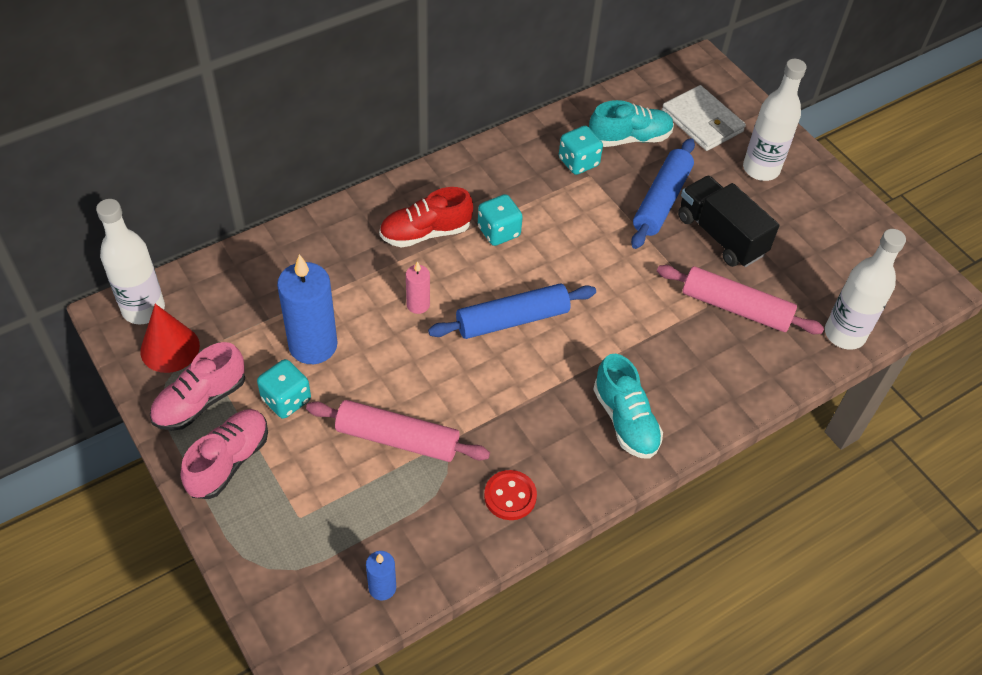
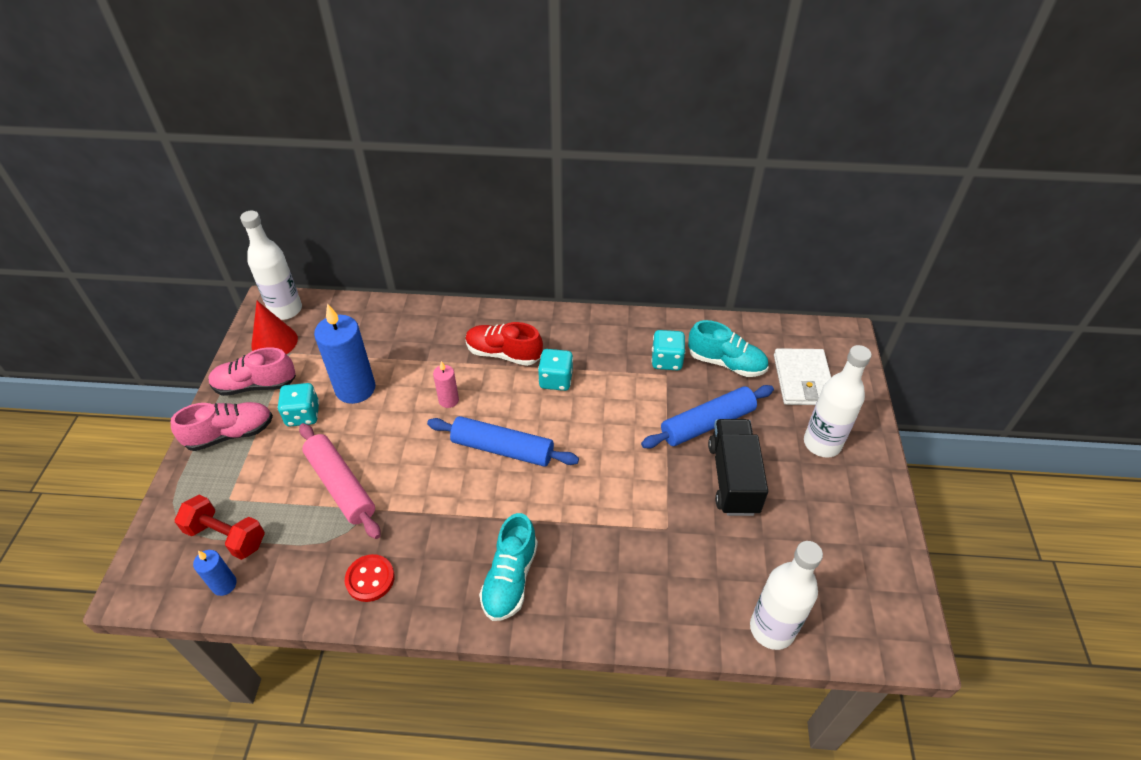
camera: 40 degrees right, 5 degrees down
pink rolling pin [657,265,824,334] -> none
none -> red dumbbell [175,495,265,560]

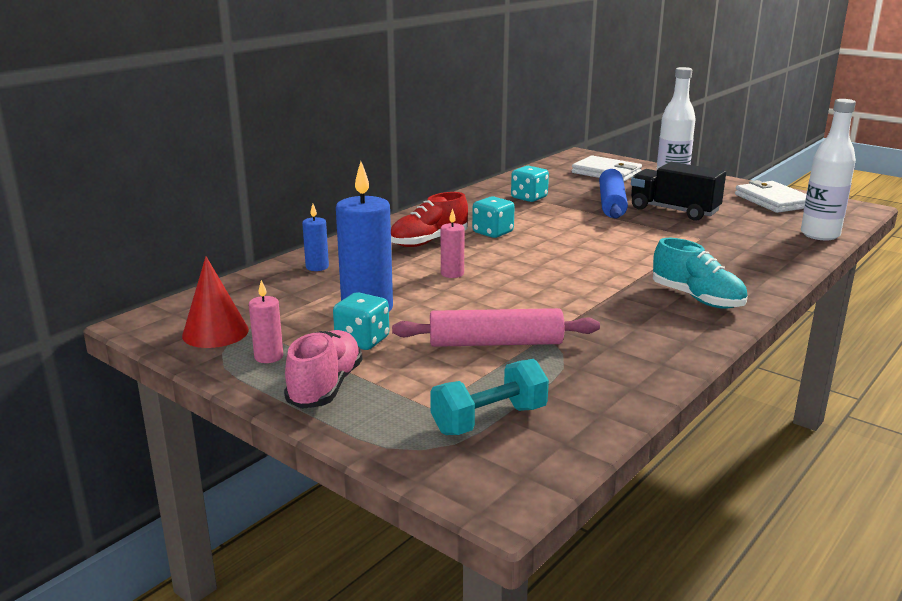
camera: 55 degrees left, 25 degrees down
red dumbbell [175,495,265,560] -> turquoise dumbbell [430,359,549,435]
blue candle [193,550,237,596] -> blue candle moved to [302,204,329,271]
pink shoe [208,347,296,396] -> pink candle [249,280,283,363]
white bottle [240,211,302,320] -> none
red button [345,554,395,602] -> none
blue rolling pin [427,416,579,467] -> none
turquoise shoe [688,320,769,377] -> none
none -> white wallet [735,180,806,213]

